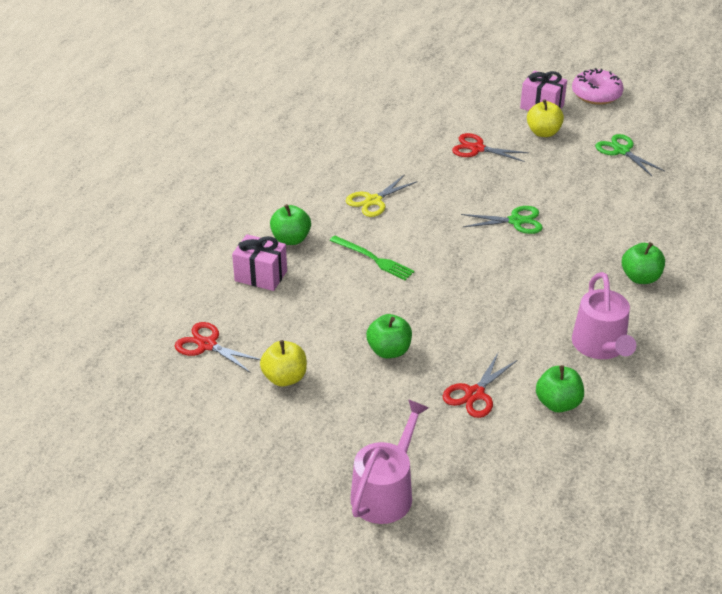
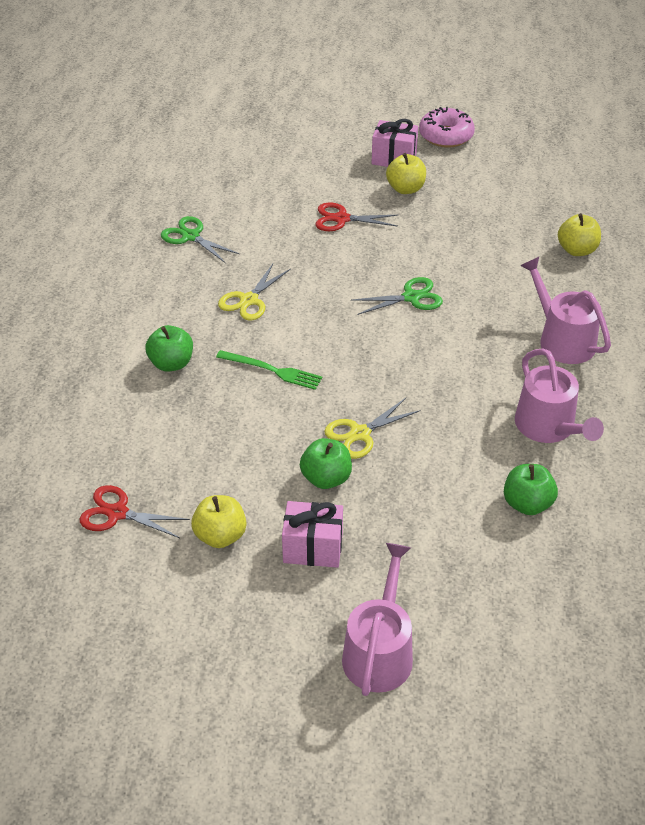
camera: 15 degrees left, 5 degrees up
pink gift [232,234,287,291] -> pink gift moved to [282,501,343,568]
red scissors [443,353,517,418] -> none
green scissors [595,134,665,176] -> green scissors moved to [161,216,240,263]
green apple [622,242,665,284] -> pink watering can [520,257,611,364]
none -> yellow scissors [324,398,421,459]
none -> yellow apple [558,213,601,256]

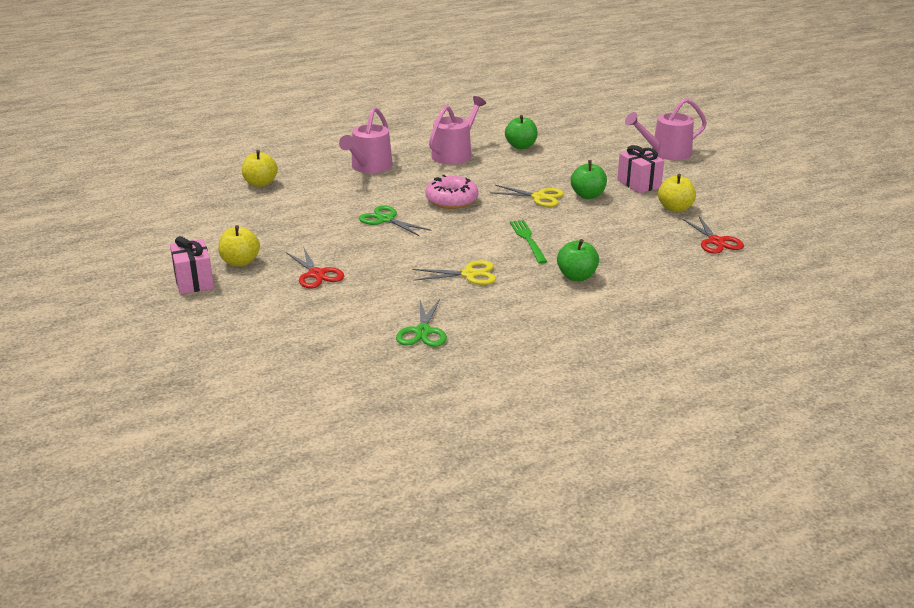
camera: 125 degrees left, 15 degrees down
pink donut [419,107,475,148] -> pink donut moved to [425,175,479,209]

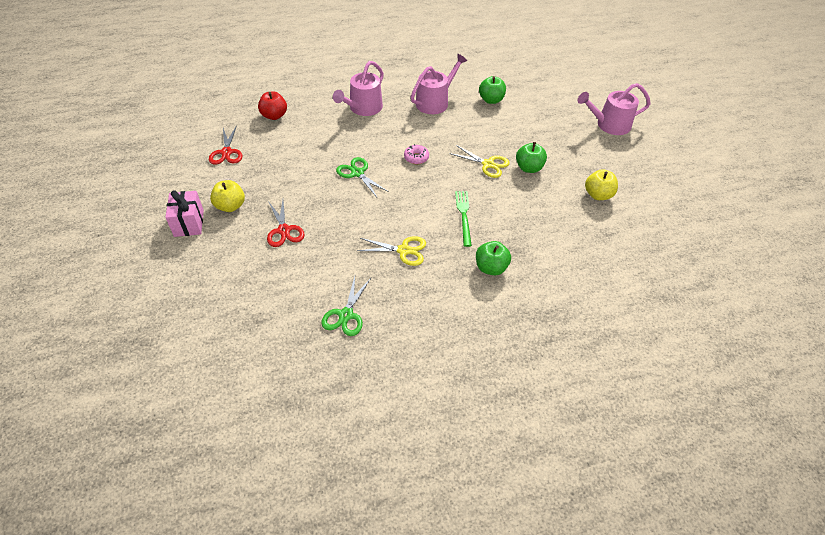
camera: 10 degrees right, 20 degrees up
yellow apple [242,150,278,187] -> red apple [258,91,287,120]
pink donut [425,175,479,209] -> pink donut [404,144,429,164], size x0.59
pink gift [617,145,664,193] -> none
red scissors [682,215,744,254] -> red scissors moved to [209,125,242,165]

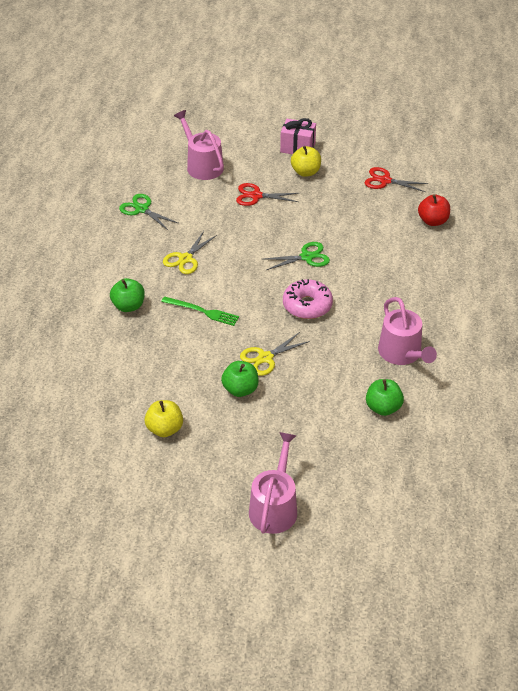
camera: 115 degrees right, 5 degrees down
pink watering can [333,61,384,116] -> pink watering can moved to [174,110,224,180]
pink donut [404,144,429,164] -> pink donut [283,279,333,319], size x1.70

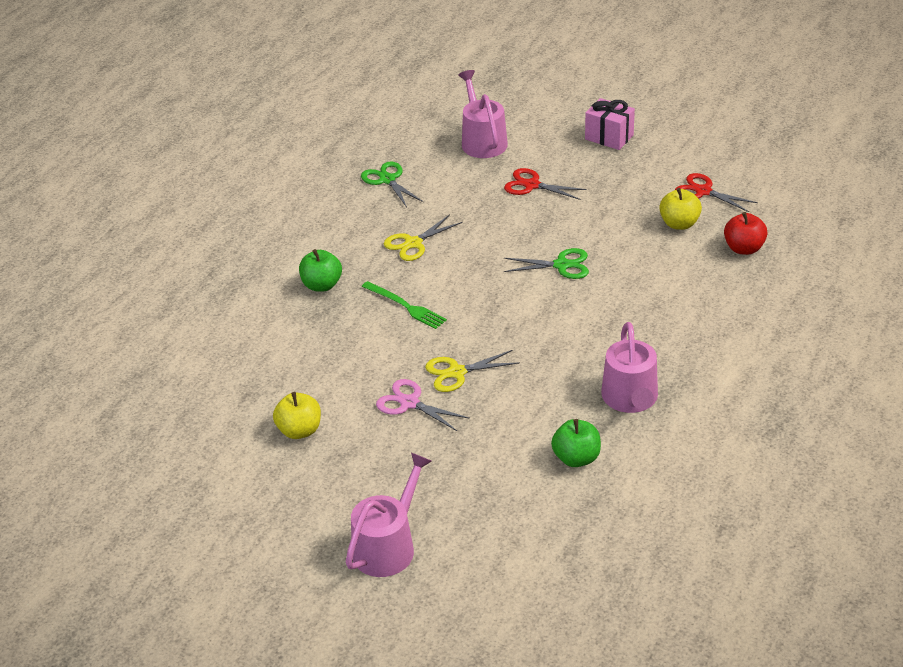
camera: 20 degrees right, 5 degrees down
green apple [221,361,259,397] -> pink scissors [376,379,470,431]
pink donut [283,279,333,319] -> none
yellow apple [291,146,321,177] -> yellow apple moved to [659,188,702,230]

